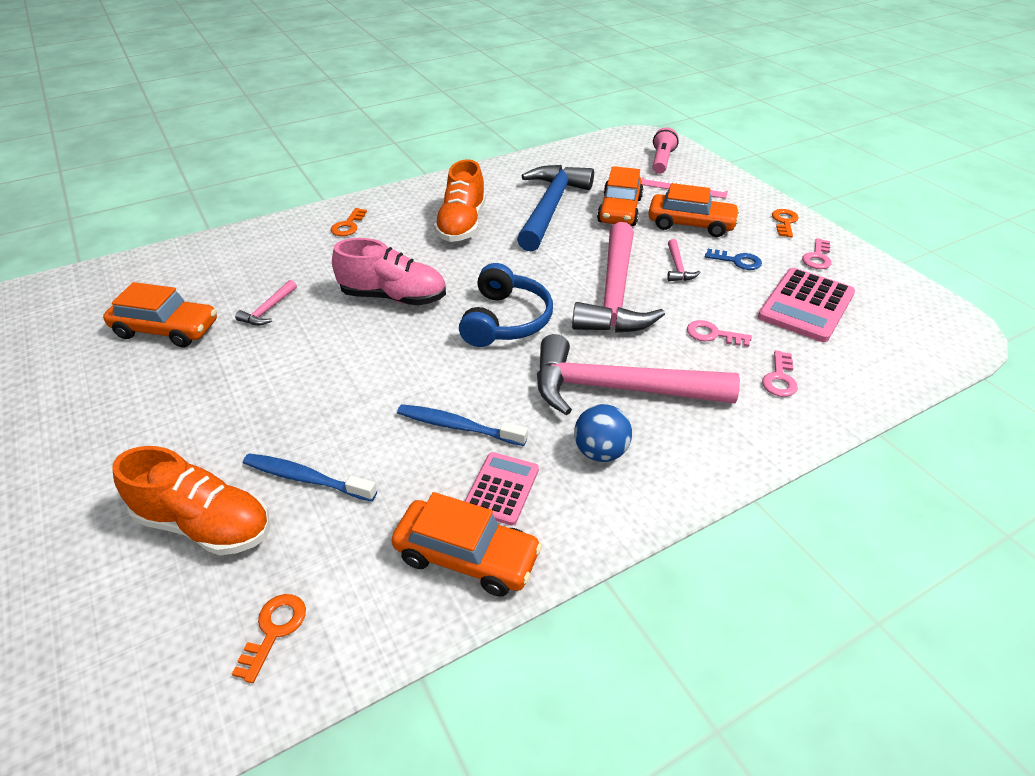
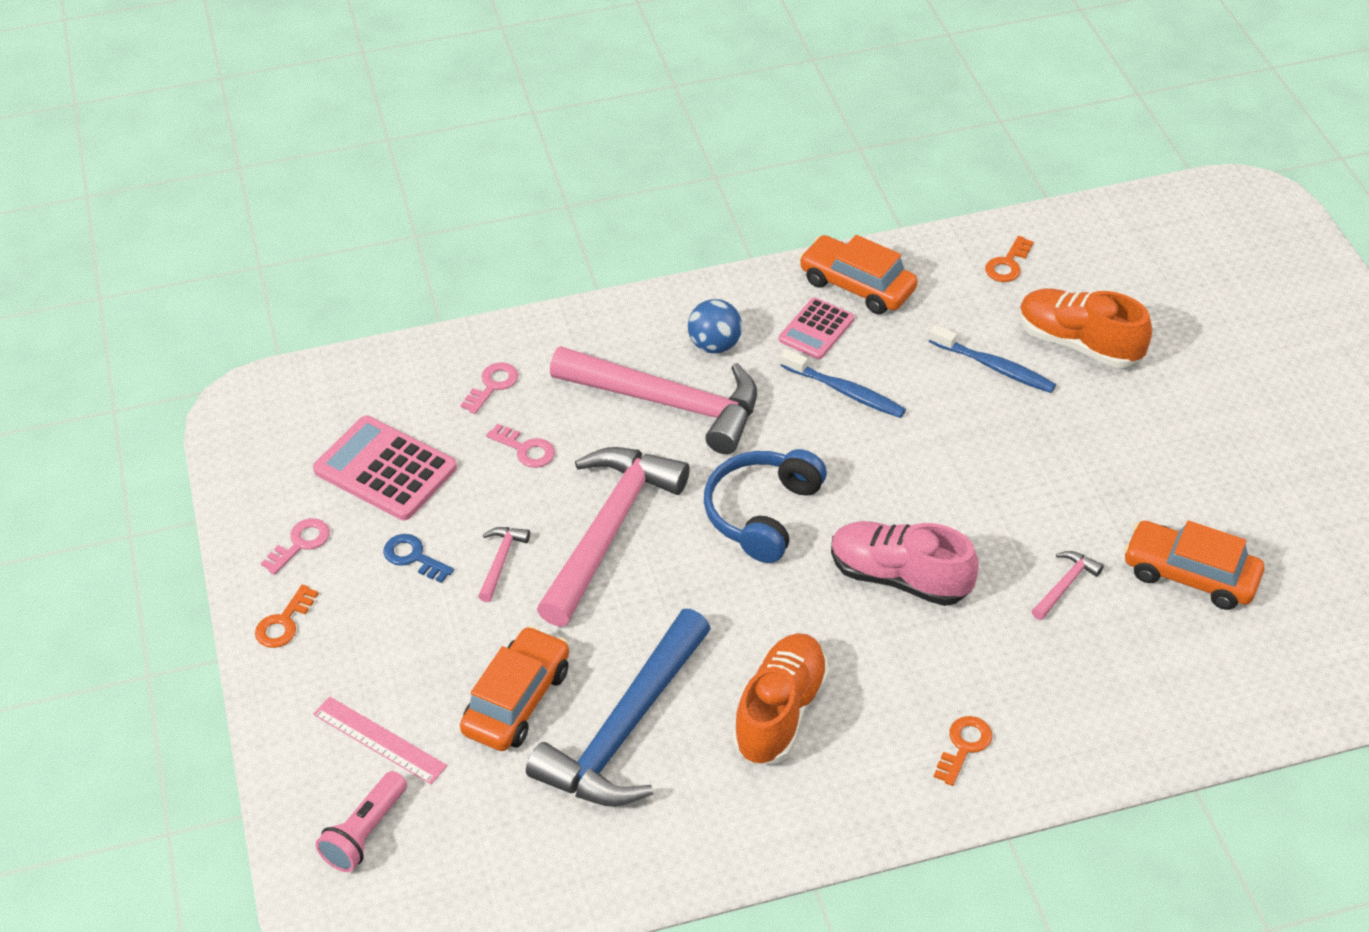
camera: 165 degrees left, 5 degrees up
orange car [648,183,740,237] -> none
pink calculator [758,268,855,342] -> pink calculator turned 105 degrees counterclockwise [313,416,457,520]

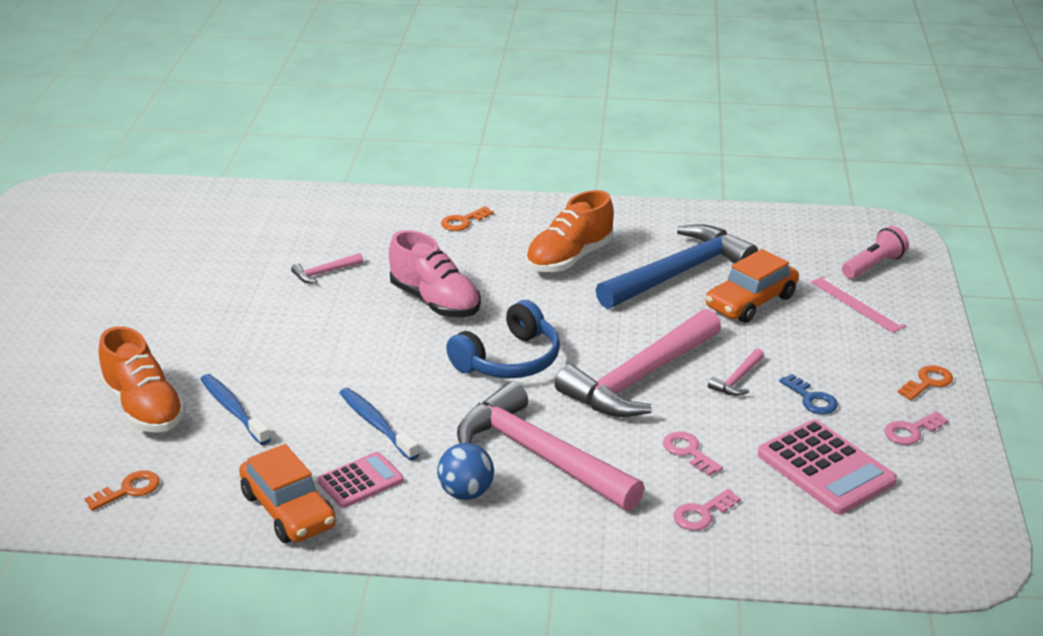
camera: 160 degrees left, 15 degrees down
orange car [1123,521,1264,610] -> none

